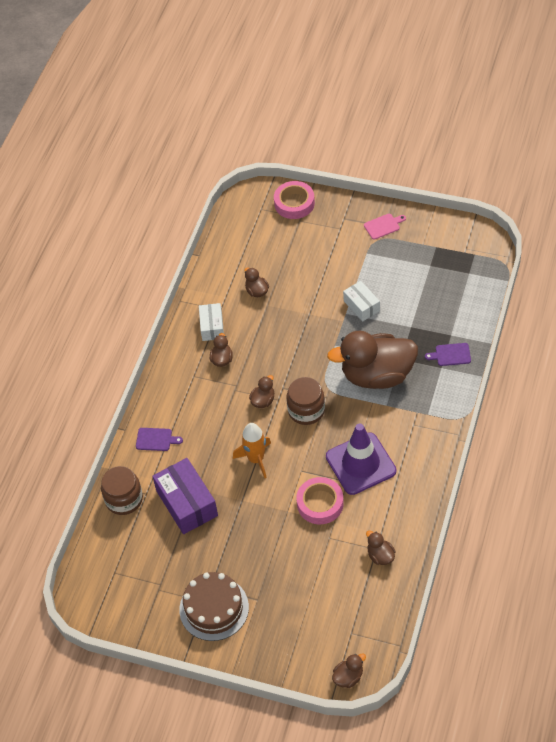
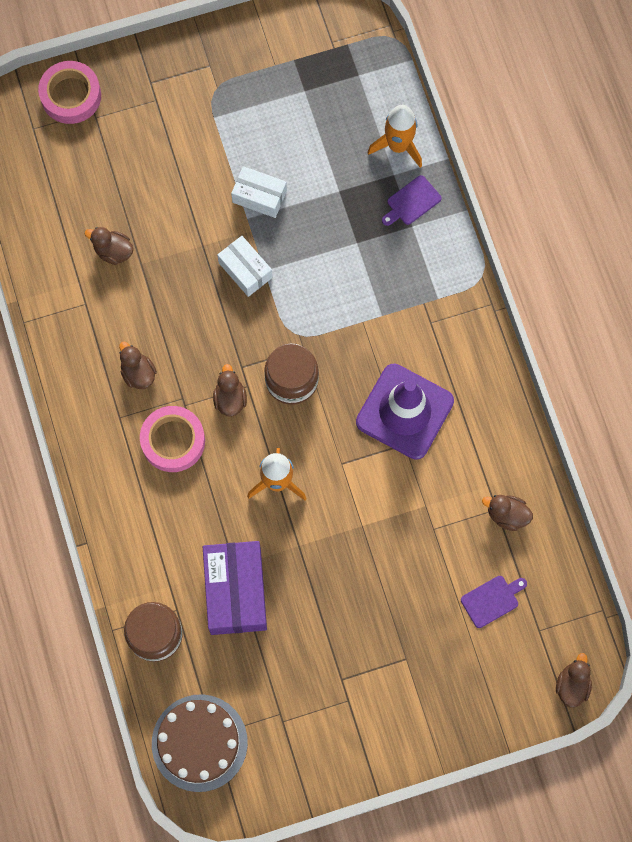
camera: 40 degrees left, 20 degrees up
purple cutting board [136,428,183,451] -> purple cutting board moved to [461,576,527,628]
purple box [152,458,218,534] -> purple box turned 60 degrees clockwise [203,541,267,635]
brown cake [179,572,249,641] -> brown cake moved to [152,694,248,792]
white box [199,303,224,341] -> white box moved to [217,236,273,297]
pink tape [296,477,344,524] -> pink tape moved to [140,406,205,472]
brown duck [327,331,418,389] -> none
pink cutting board [364,214,406,240] -> none
none -> orange rocket [367,105,422,168]

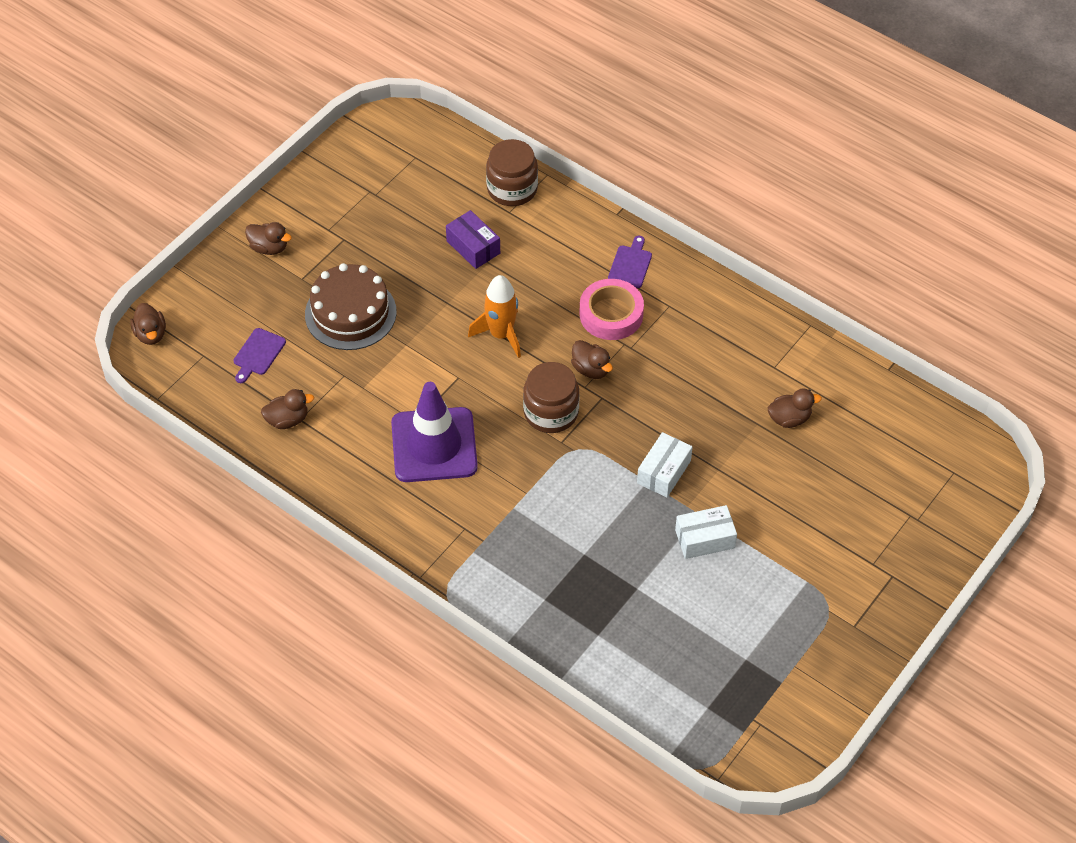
camera: 145 degrees right, 20 degrees down
pink tape [38,61,101,124] -> none
brown duck [119,342,157,389] -> brown duck moved to [245,222,292,255]
brown cake [152,694,248,792] -> brown cake moved to [305,263,397,350]
purple box [203,541,267,635] -> purple box [446,210,500,269], size x0.60
white box [217,236,273,297] -> white box turned 75 degrees counterclockwise [637,432,693,497]
orange rocket [367,105,422,168] -> none
purple cutting board [382,175,442,226] -> purple cutting board moved to [608,236,652,288]

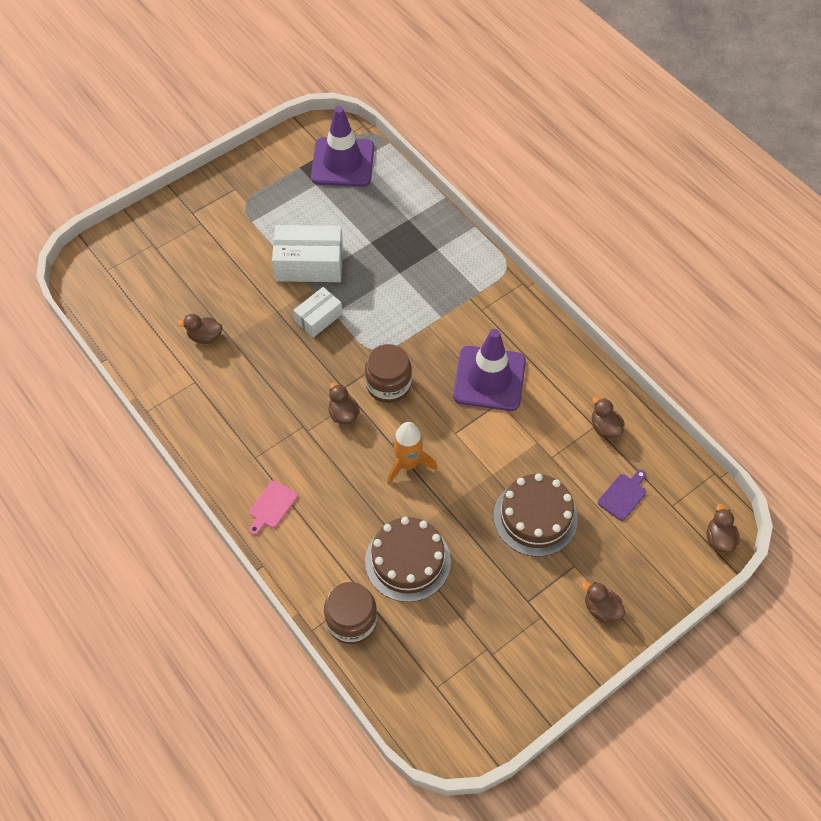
camera: 165 degrees left, 5 degrees up
brown duck [261,389,314,429] -> brown duck turned 60 degrees clockwise [592,396,625,438]
purple box [446,210,500,269] -> brown cake [365,517,451,602]
pink tape [580,279,644,340] -> none
purple cutting board [608,236,652,288] -> pink cutting board [249,481,298,535]
white box [675,505,737,559] -> white box [272,225,343,282], size x1.68
none -> purple traffic cone [311,106,374,187]

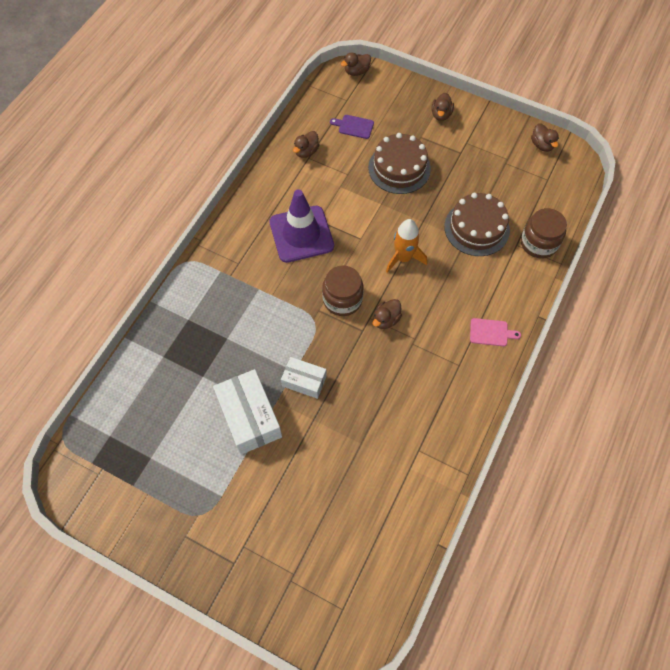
camera: 115 degrees left, 5 degrees up
brown duck [177,314,222,344] -> brown duck moved to [531,123,559,152]
purple traffic cone [311,106,374,187] -> none

